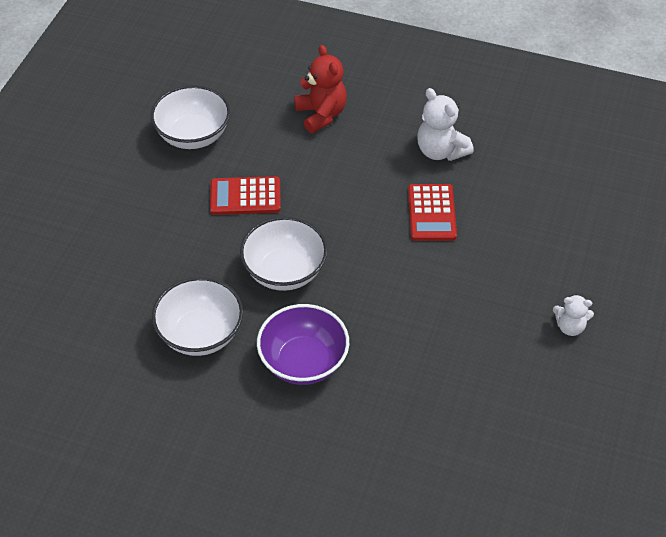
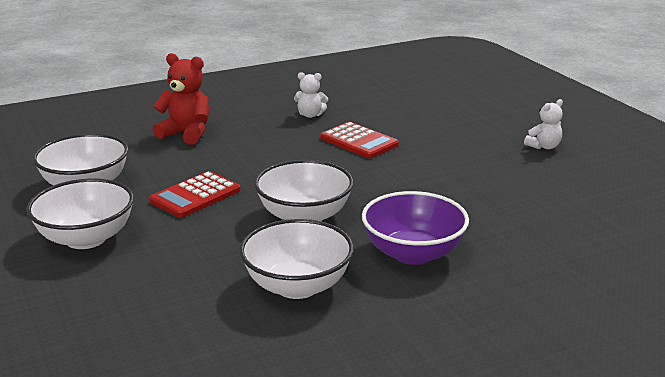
camera: 45 degrees left, 25 degrees down
white teddy bear [417,88,474,161] -> white teddy bear [294,72,328,118], size x0.61
none -> white bowl [27,178,134,249]

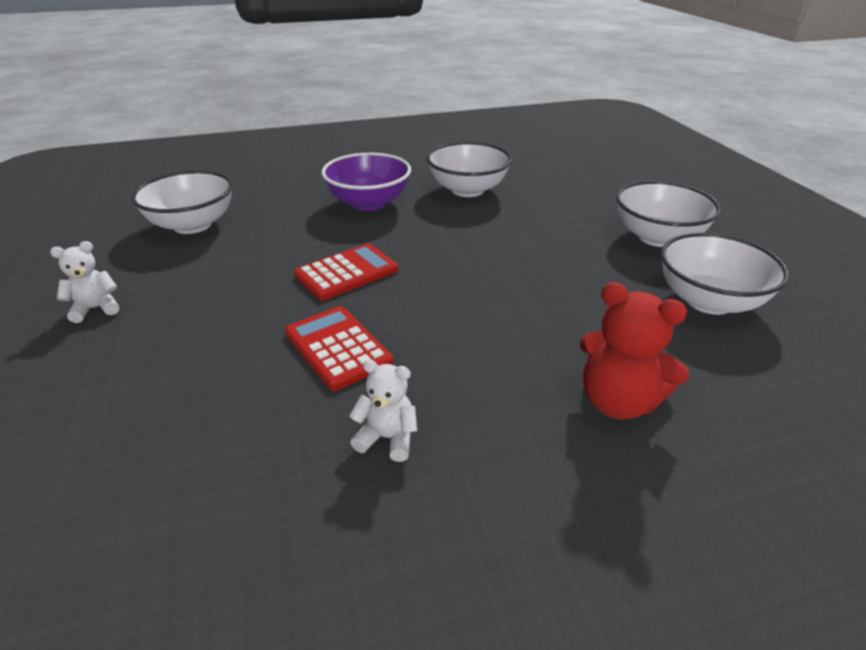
camera: 170 degrees left, 10 degrees up
red calculator [149,171,241,218] -> red calculator moved to [294,244,398,301]
white bowl [254,160,354,221] -> white bowl moved to [131,171,233,234]

